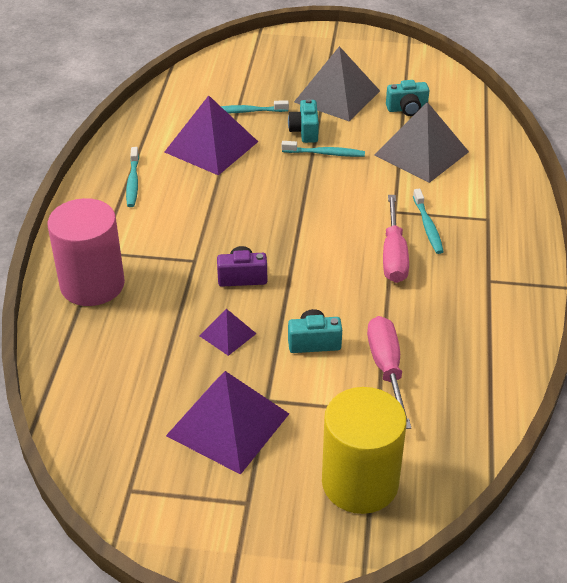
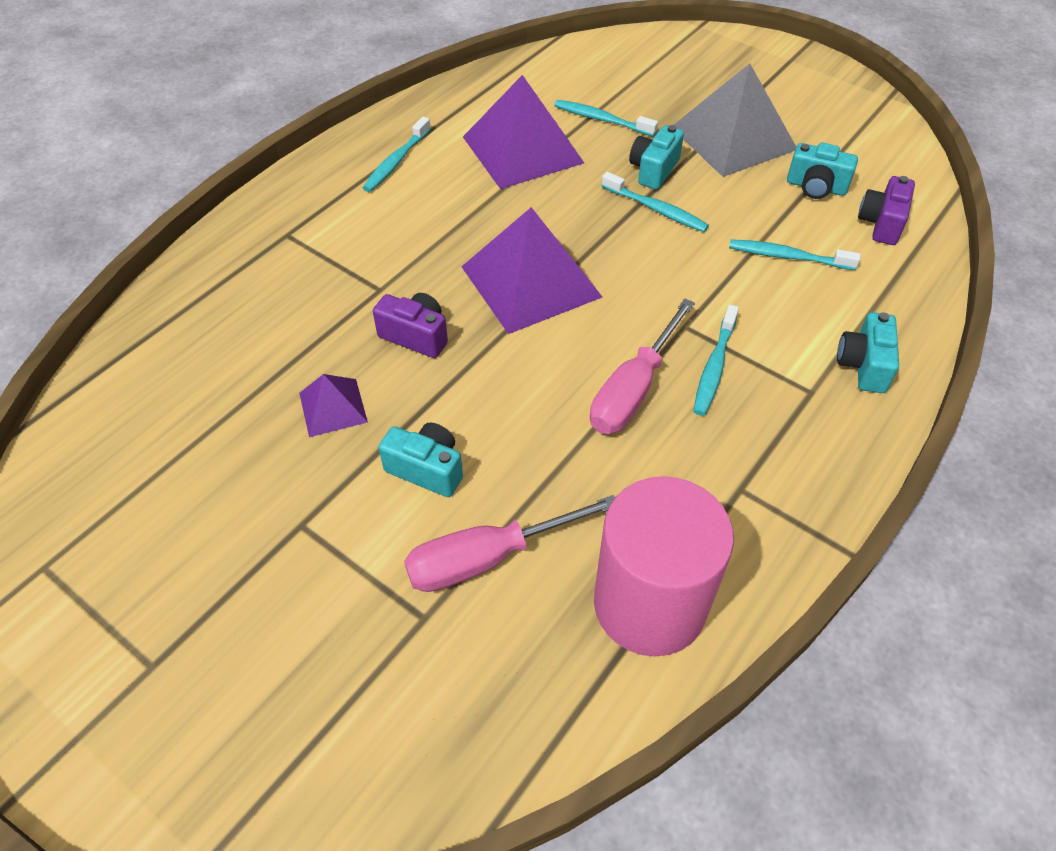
camera: 30 degrees right, 10 degrees up
pink cylinder [47,198,125,306] -> pink cylinder moved to [594,476,734,656]
purple pyramid [166,371,289,475] -> purple pyramid moved to [461,207,602,334]
yellow cylinder [322,387,407,514] -> none
pink screwdriver [367,316,411,429] -> pink screwdriver turned 135 degrees counterclockwise [404,495,615,592]
grey pyramid [374,102,469,183] -> turquoise toothbrush [729,239,861,270]
none -> turquoise camera [837,312,899,393]
none -> purple camera [858,176,915,245]

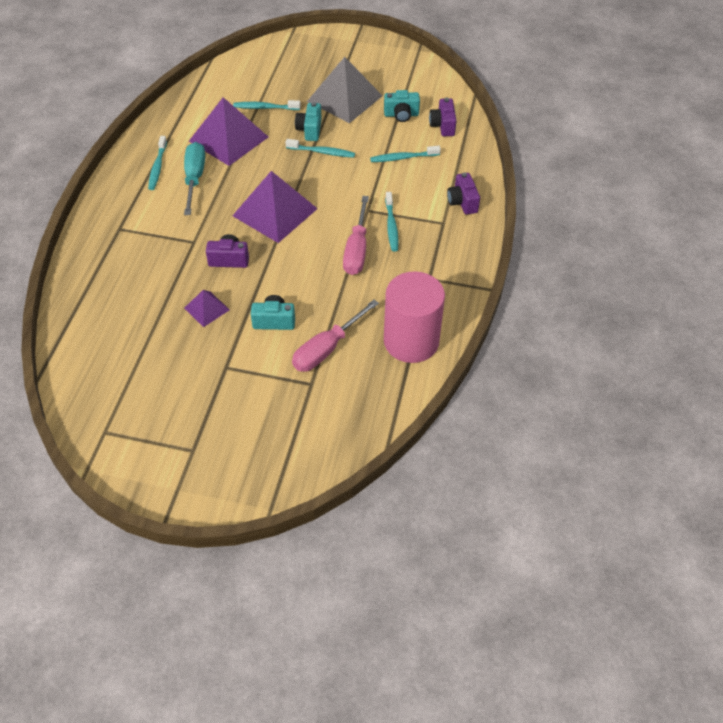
camera: 25 degrees left, 0 degrees up
turquoise camera [837,312,899,393] -> purple camera [447,173,480,215]
none -> turquoise screwdriver [184,142,205,215]

